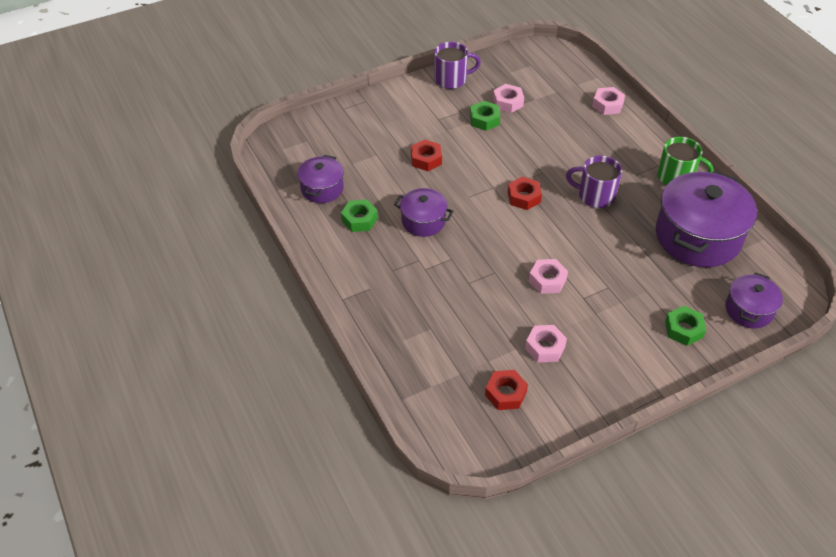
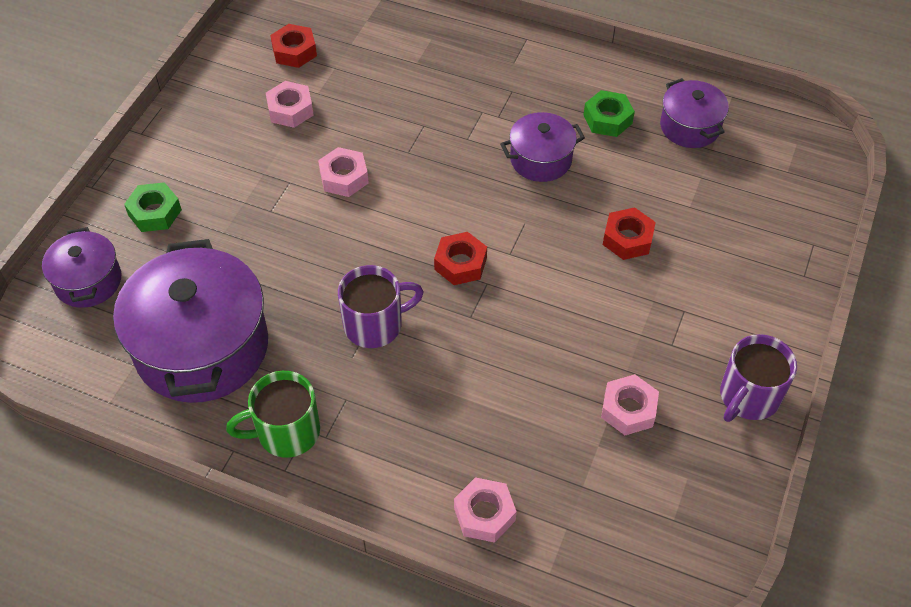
camera: 140 degrees right, 5 degrees up
green nut [470,101,500,131] -> none

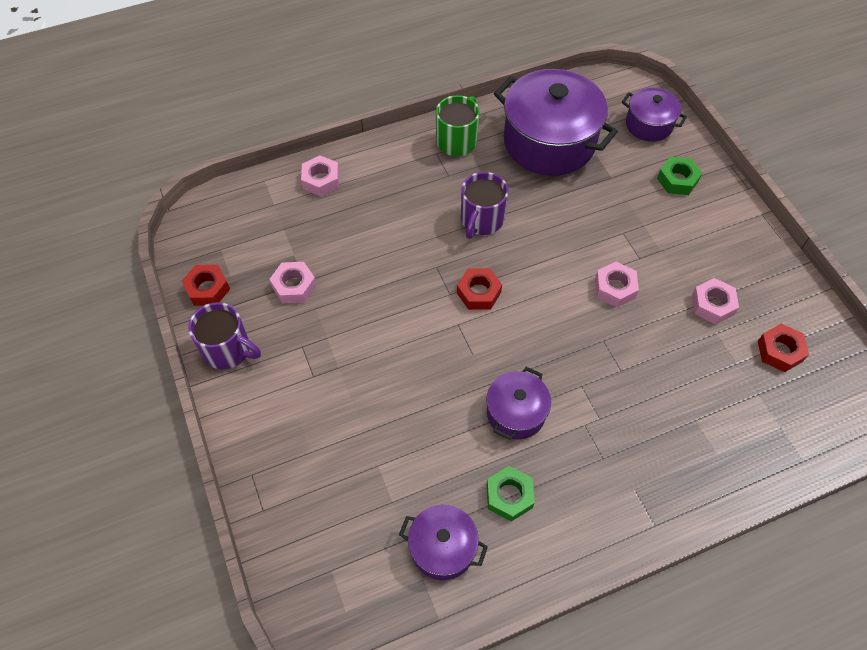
camera: 135 degrees right, 5 degrees up
red nut [603,207,656,260] -> red nut moved to [182,265,230,306]
purple mug [720,334,797,422] -> purple mug turned 120 degrees clockwise [188,302,261,369]

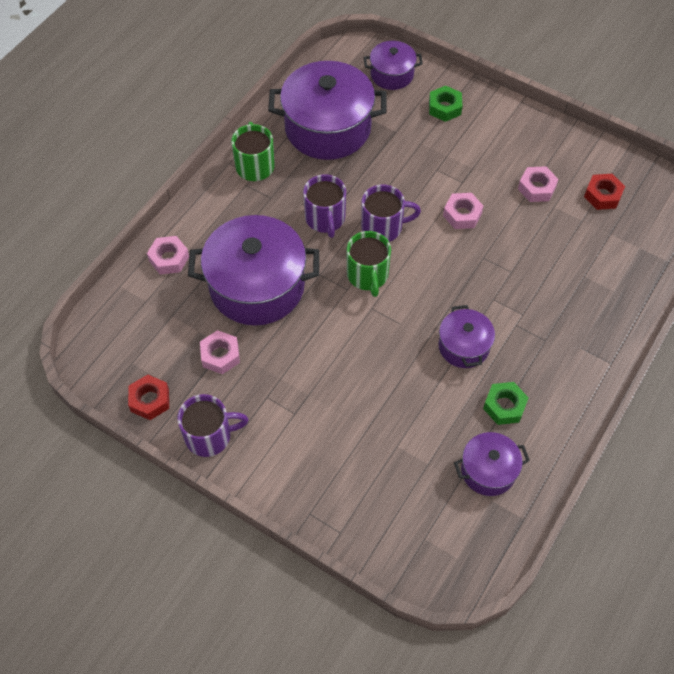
camera: 35 degrees left, 0 degrees up
red nut [457,268,502,310] -> green mug [347,231,391,297]
none -> purple pot [188,215,319,326]
none -> purple mug [361,185,421,242]

